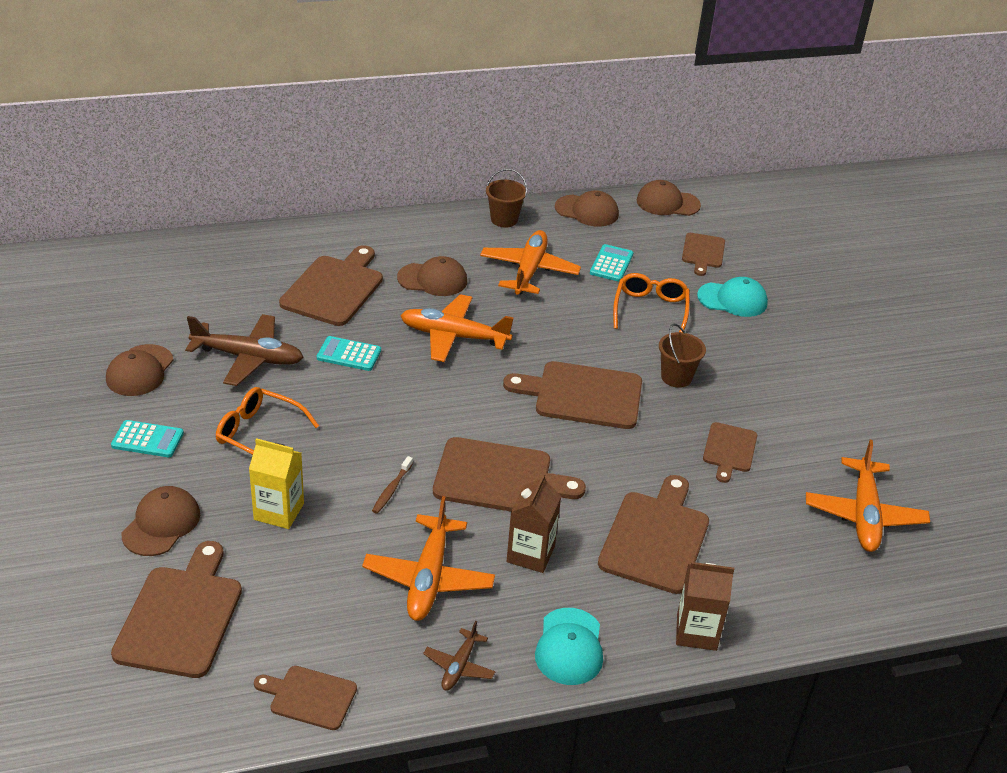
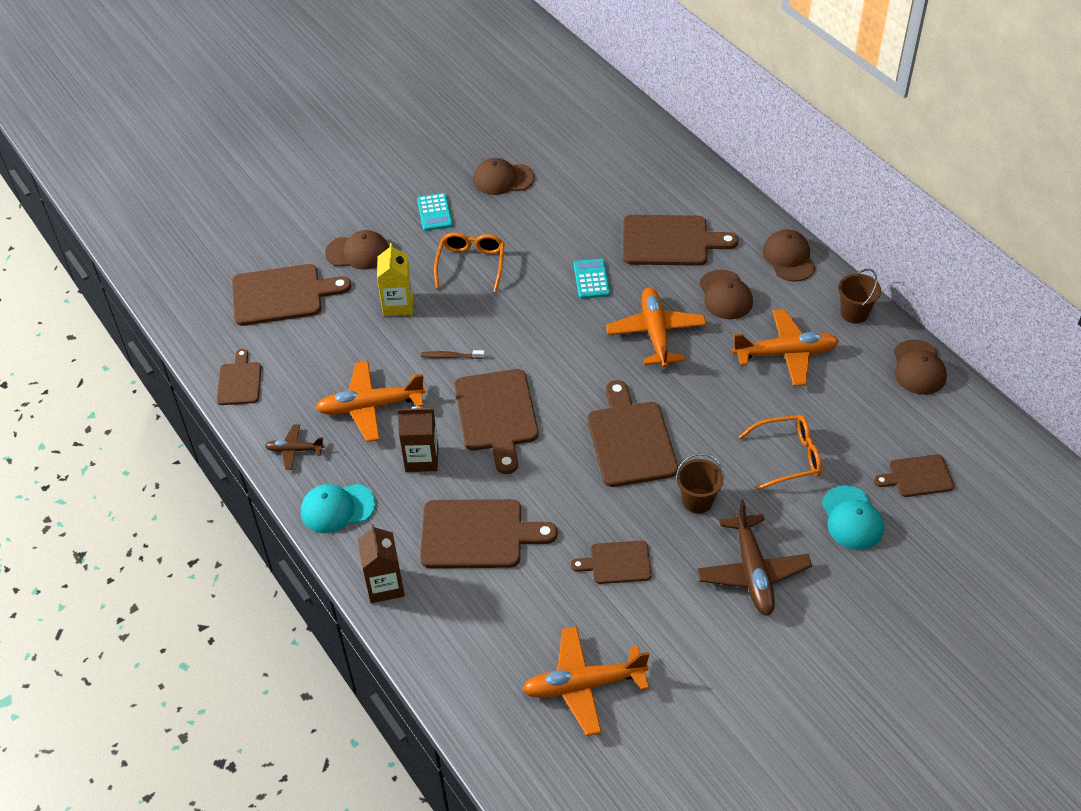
camera: 75 degrees right, 10 degrees up
brown plane [185,314,304,386] -> brown plane moved to [697,499,812,616]
turquoise calculator [590,244,633,282] -> none
brown cap [637,180,701,216] -> brown cap moved to [763,229,816,282]

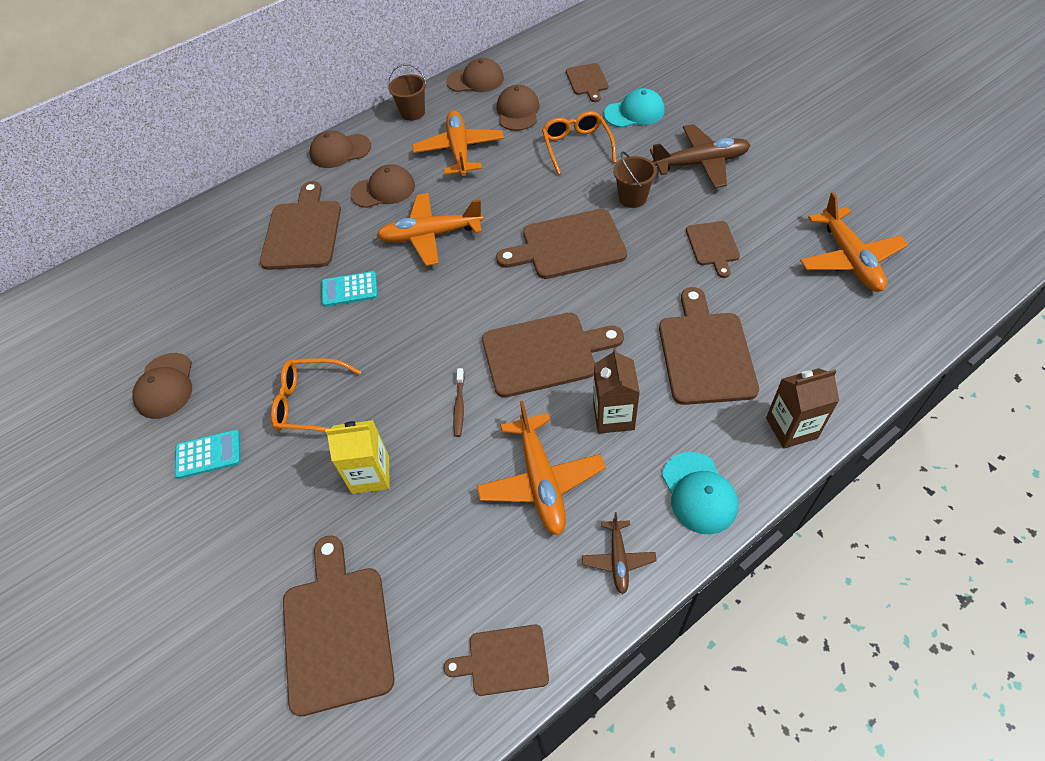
camera: 90 degrees left, 5 degrees up
brown cap [325,230,389,270] -> brown cap moved to [496,85,540,131]

